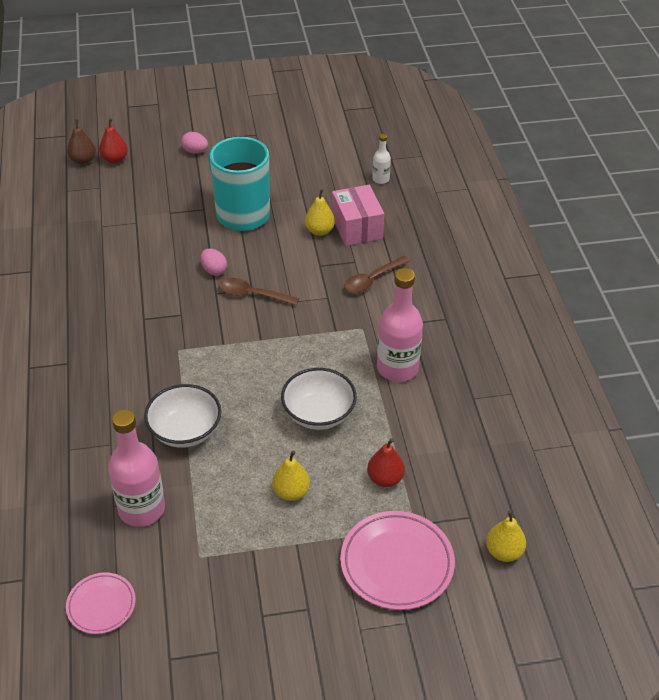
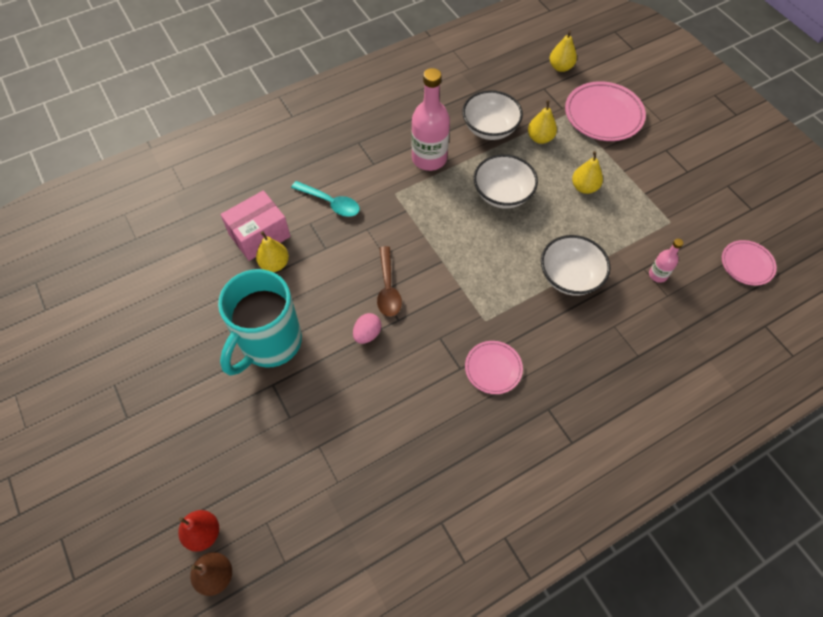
camera: 110 degrees left, 15 degrees up
pink bottle [108,409,165,527] -> pink bottle [649,239,683,283], size x0.49
pink egg [181,132,208,153] -> none
brown spoon [344,256,410,293] -> turquoise spoon [291,181,360,217]
red pear [367,438,405,487] -> yellow pear [528,100,557,144]
white bottle [372,134,391,184] -> none
none -> white bowl [462,90,523,140]
none -> pink plate [465,341,523,394]

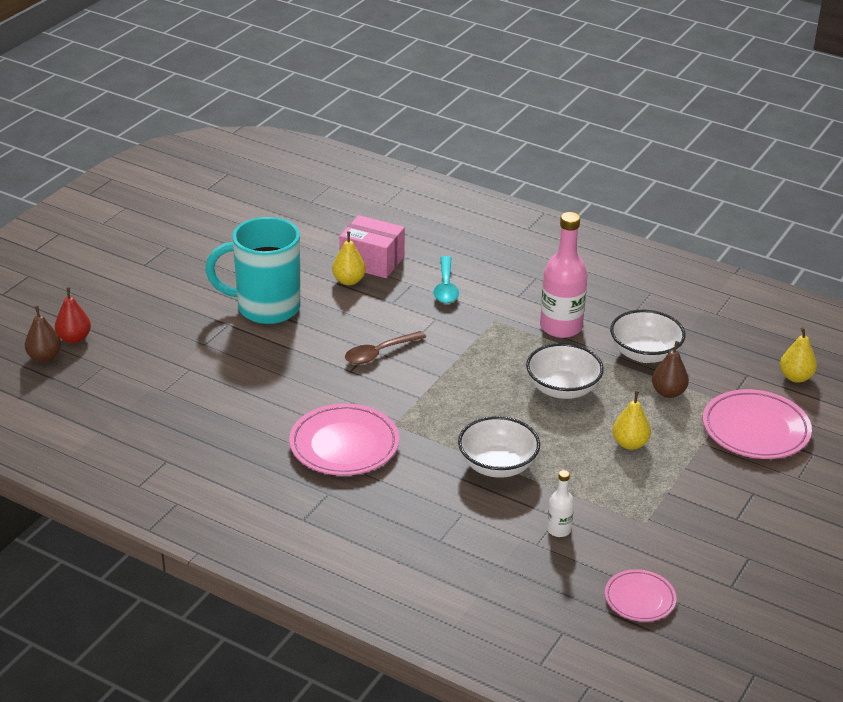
camera: 60 degrees right, 25 degrees down
pink egg [353,313,381,344] -> none
pink plate [465,341,523,394] -> pink plate [289,403,399,475], size x1.71
yellow pear [528,100,557,144] -> brown pear [652,341,689,398]
pink bottle [649,239,683,283] -> white bottle [547,470,574,537]

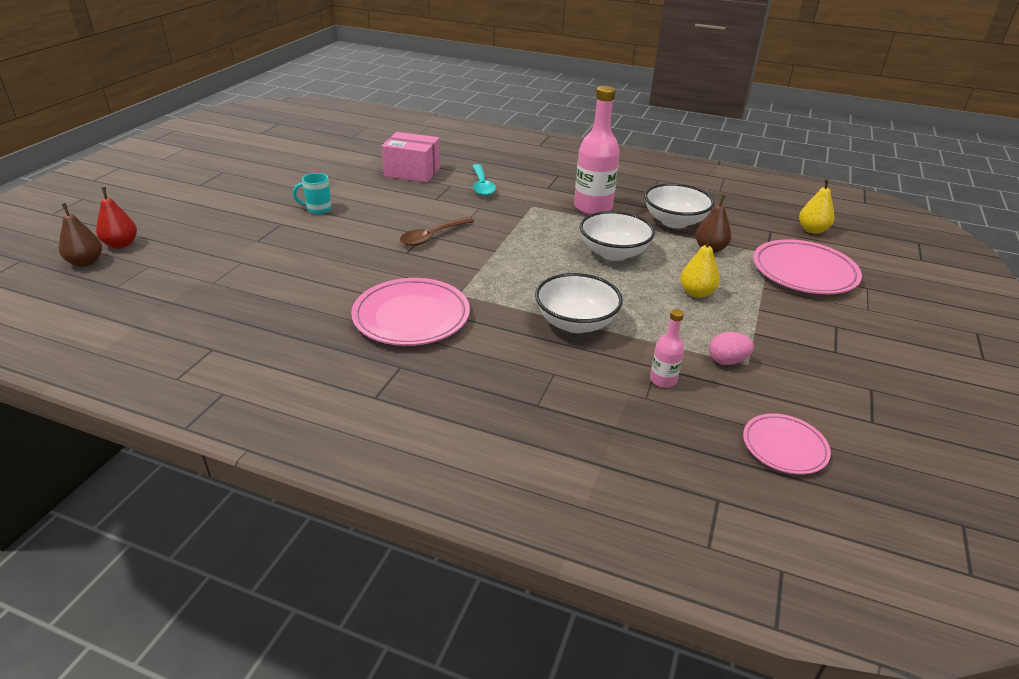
camera: 10 degrees left, 0 degrees up
turquoise mug [205,217,301,324] -> turquoise mug [293,173,332,214], size x0.41
yellow pear [332,231,366,285] -> none
white bottle [547,470,574,537] -> pink bottle [650,309,684,388]
none -> pink egg [709,332,754,365]

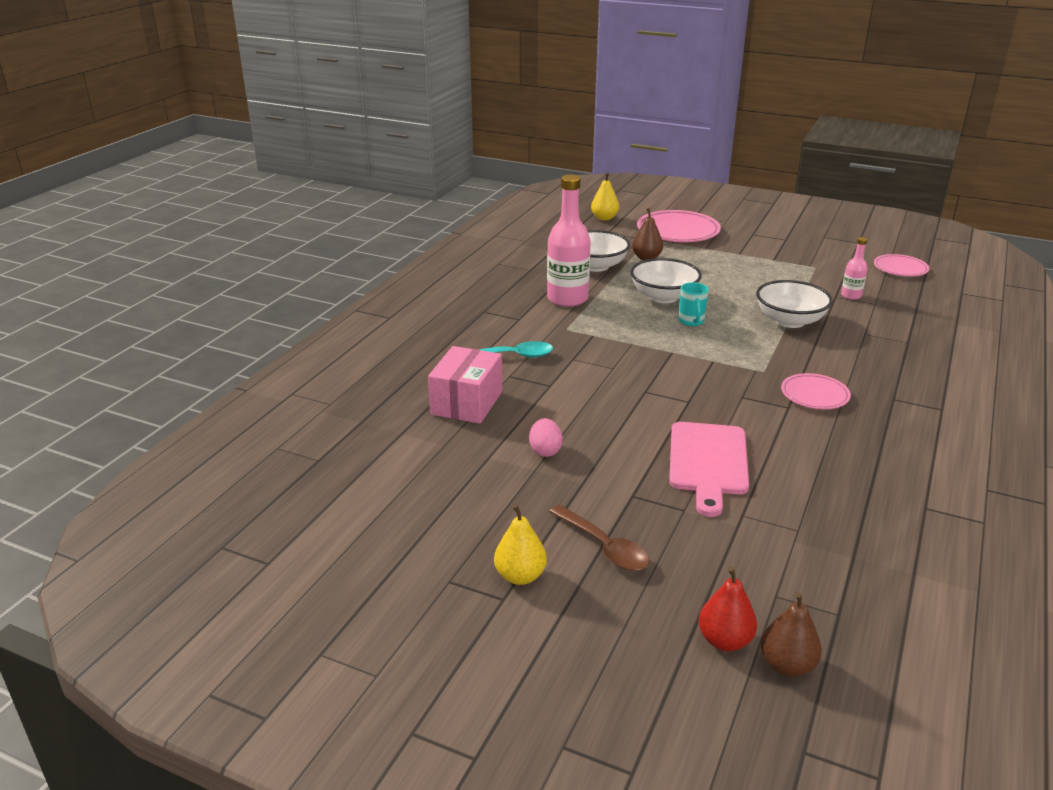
camera: 85 degrees left, 5 degrees down
turquoise mug [293,173,332,214] -> turquoise mug moved to [678,282,709,326]
pink plate [351,278,470,346] -> pink plate [781,373,851,409], size x0.59
brown spoon [400,217,474,246] -> brown spoon moved to [549,504,650,571]
yellow pear [680,234,720,298] -> yellow pear moved to [494,504,547,585]
pink egg [709,332,754,365] -> pink egg moved to [529,418,563,457]
none -> pink cutting board [669,422,749,517]

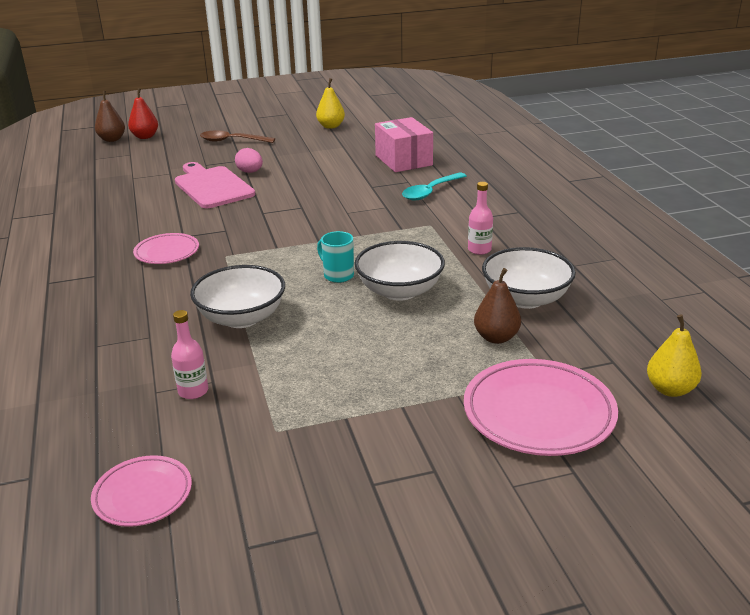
camera: 140 degrees right, 0 degrees up
yellow pear [494,504,547,585] -> yellow pear moved to [316,78,345,129]
pink egg [529,418,563,457] -> pink egg moved to [235,148,263,173]
pink bottle [547,174,591,307] -> pink bottle [468,182,493,255], size x0.49

